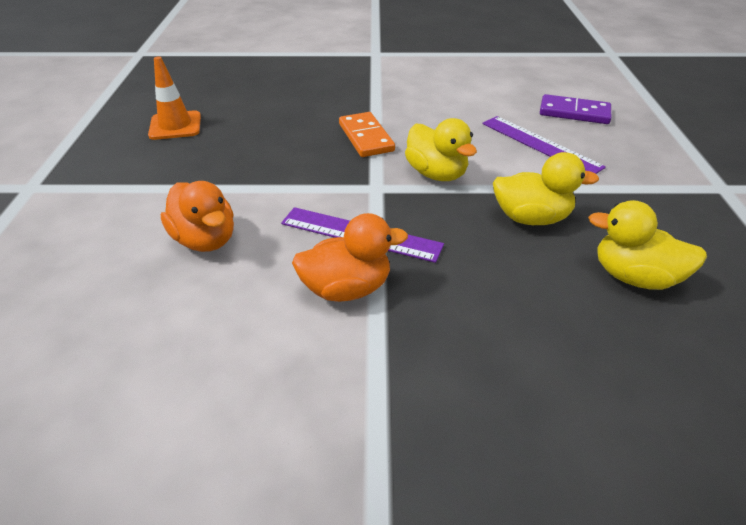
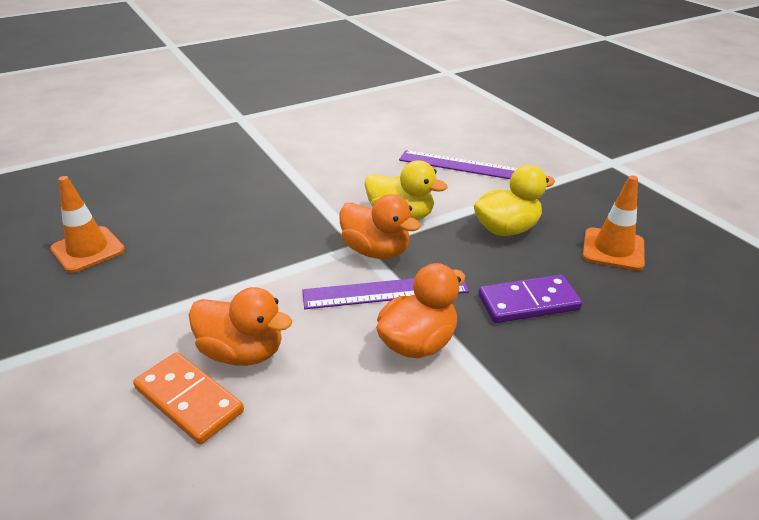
camera: 30 degrees left, 5 degrees down
orange domino [339,112,395,157] -> orange domino moved to [133,352,244,444]
purple domino [540,94,611,124] -> purple domino moved to [478,275,582,323]
yellow duck [588,200,707,290] -> orange traffic cone [583,176,645,271]
none -> orange duck [339,194,421,259]

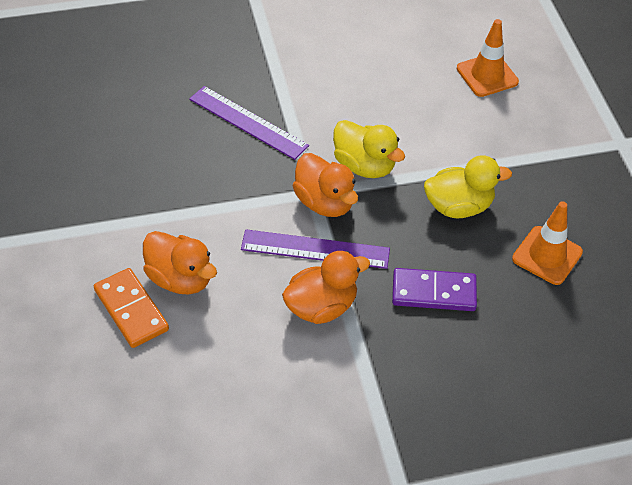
camera: 15 degrees right, 15 degrees up
orange traffic cone [50,176,125,273] -> orange traffic cone moved to [457,19,519,97]
purple ruler [399,150,517,179] -> purple ruler moved to [189,86,309,160]

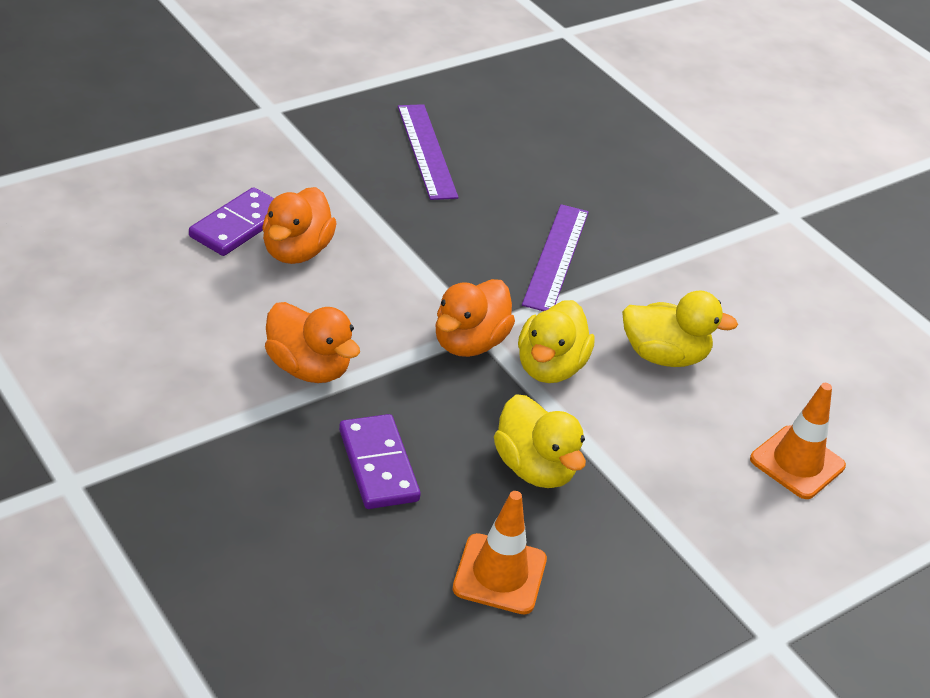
camera: 65 degrees right, 10 degrees down
orange domino [94,268,169,348] -> purple domino [189,187,274,256]
purple ruler [241,229,390,269] -> purple ruler moved to [398,104,458,200]
none -> yellow duck [622,290,738,367]

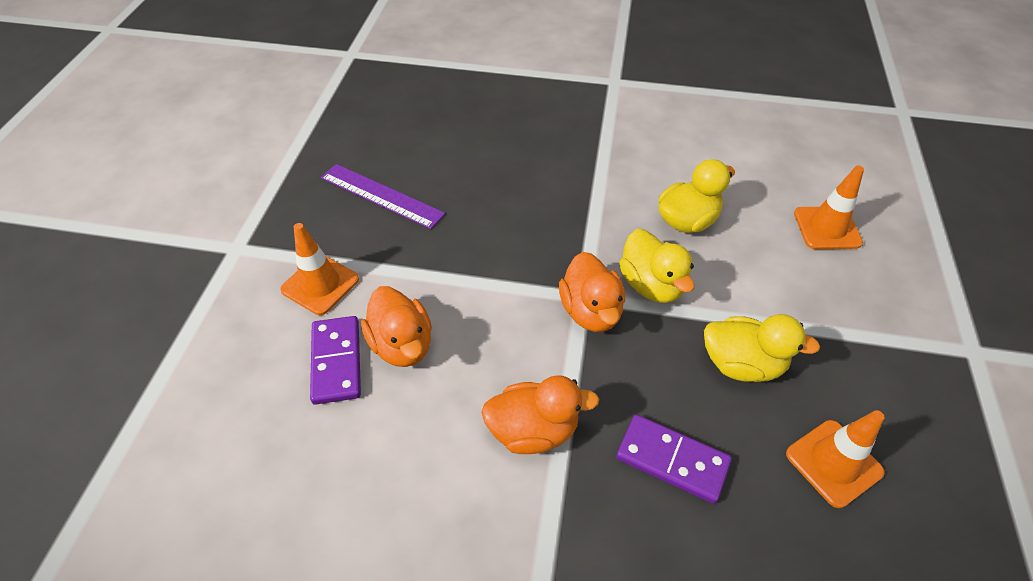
camera: 40 degrees left, 10 degrees up
purple ruler [522,204,589,311] -> none
none -> orange traffic cone [280,223,359,315]

